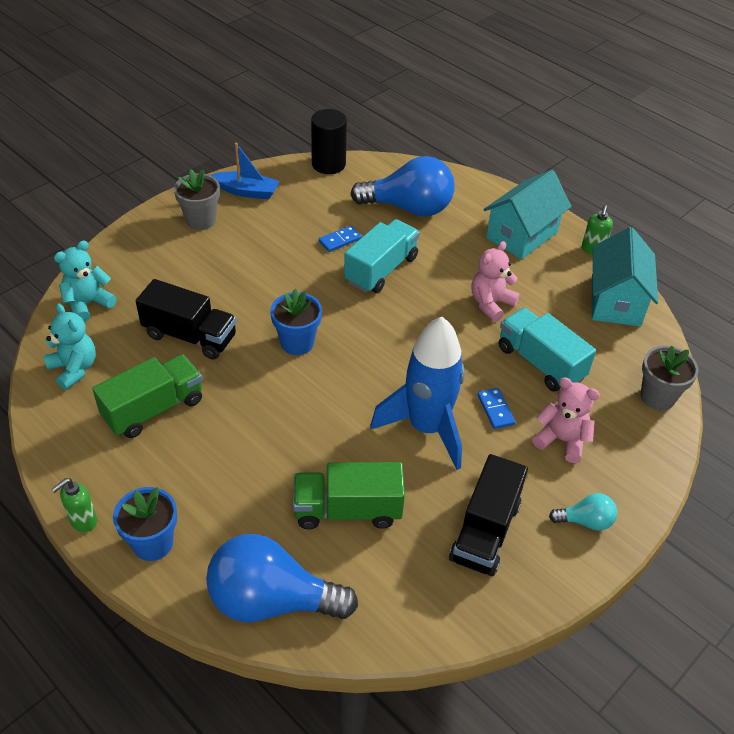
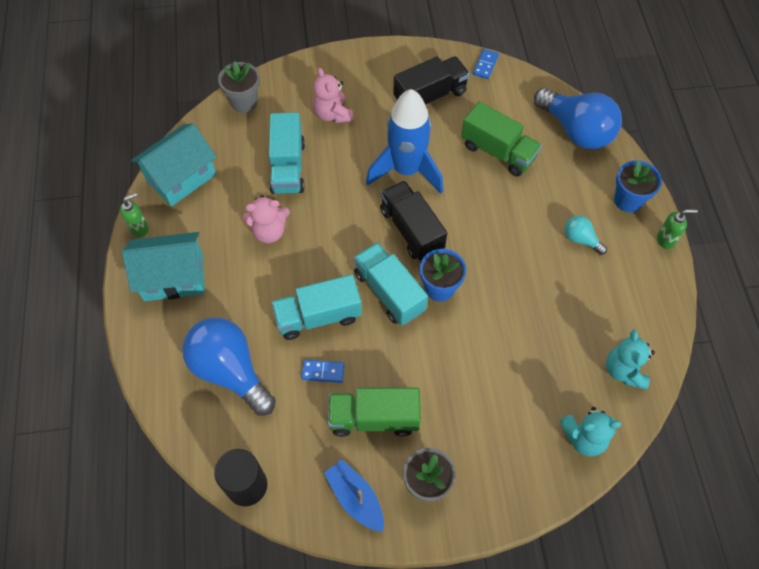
camera: 140 degrees left, 15 degrees up
green truck [92,355,202,438] -> green truck moved to [328,388,421,437]
black truck [136,279,237,360] -> black truck moved to [380,181,447,261]
blue domino [477,388,515,429] -> blue domino moved to [473,49,499,79]
turquoise light bulb [549,493,617,531] -> turquoise light bulb moved to [565,215,607,255]
none -> turquoise truck [354,242,428,326]

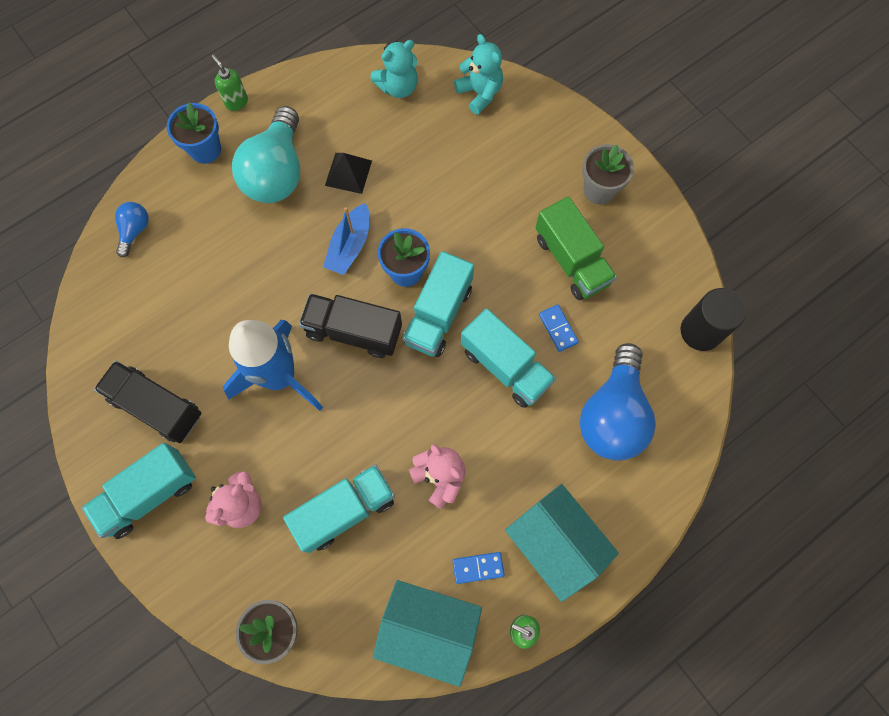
camera: 120 degrees left, 10 degrees up
blue boat [324,459,384,532] -> blue boat moved to [323,203,369,275]
black truck [380,181,447,261] -> black truck turned 75 degrees clockwise [299,294,402,358]
green truck [461,101,542,176] -> none
blue domino [473,49,499,79] -> blue domino moved to [453,552,504,584]
blue light bulb [534,88,622,150] -> blue light bulb [115,202,149,257], size x0.47
turquoise light bulb [565,215,607,255] -> turquoise light bulb [232,106,300,203], size x2.12
none -> turquoise truck [82,443,196,539]
none -> black pyramid [325,153,372,194]

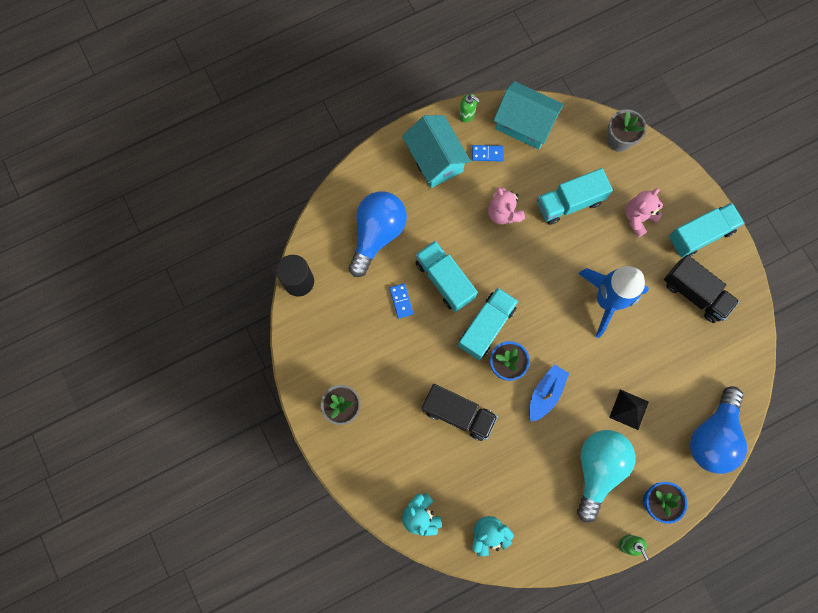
camera: 170 degrees left, 5 degrees up
blue light bulb [115,202,149,257] -> blue light bulb [690,386,747,474], size x2.12
black truck [299,294,402,358] -> black truck moved to [422,384,498,441]
black pyramid [325,153,372,194] -> black pyramid moved to [609,389,649,430]
green truck [535,196,617,300] -> none

